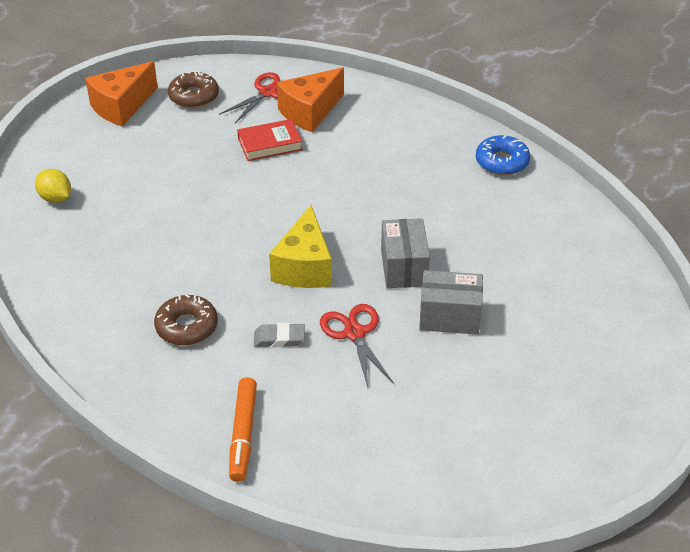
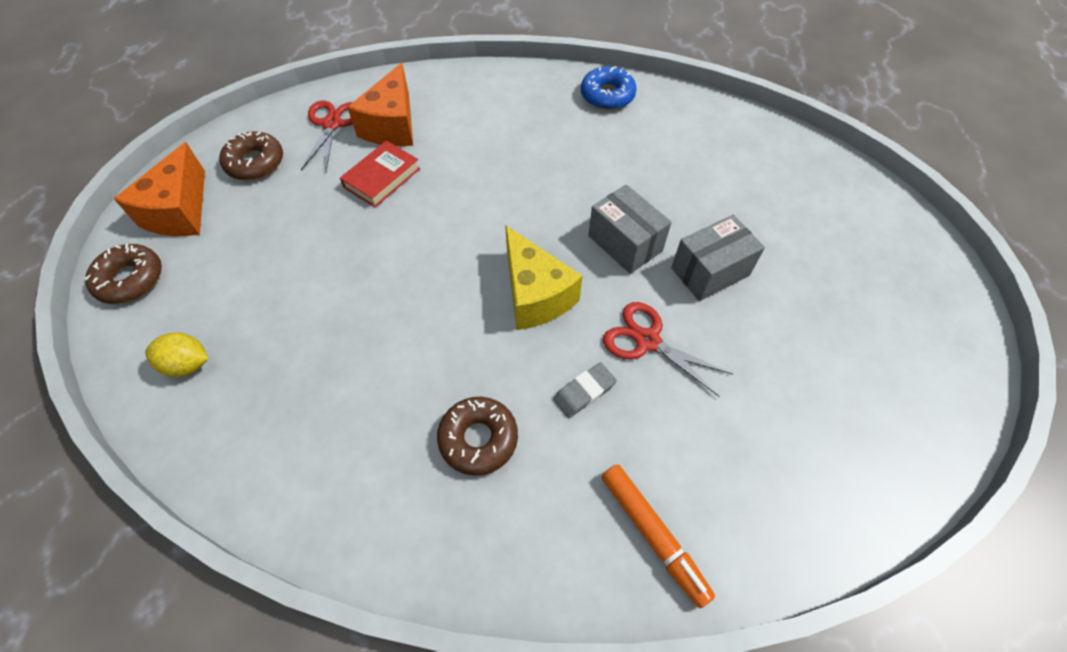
camera: 35 degrees left, 15 degrees up
none -> brown donut [84,244,162,304]

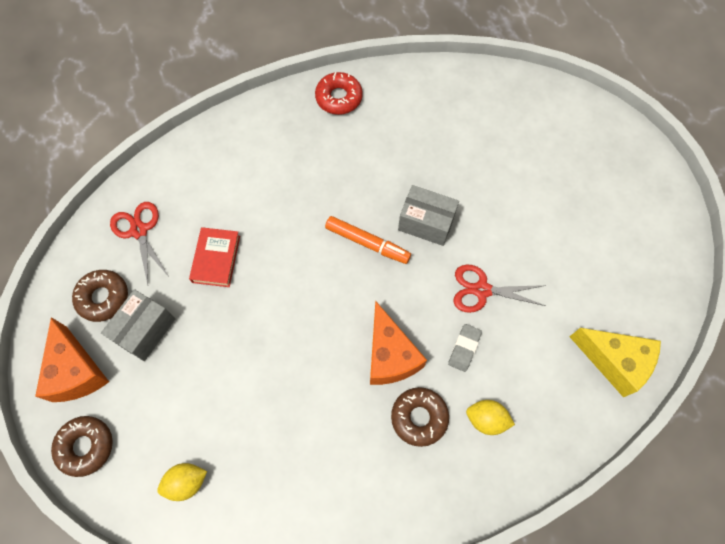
camera: 30 degrees left, 10 degrees up
orange cheese [347,63,413,146] -> orange cheese moved to [370,300,427,385]
yellow cheese [505,225,582,330] -> yellow cheese moved to [569,328,661,397]
blue donut [581,66,637,110] -> red donut [315,72,363,115]
orange marker [601,464,715,608] -> orange marker moved to [325,216,411,264]
grey box [671,215,765,301] -> grey box moved to [101,289,175,361]
none -> yellow lemon [466,400,515,435]

